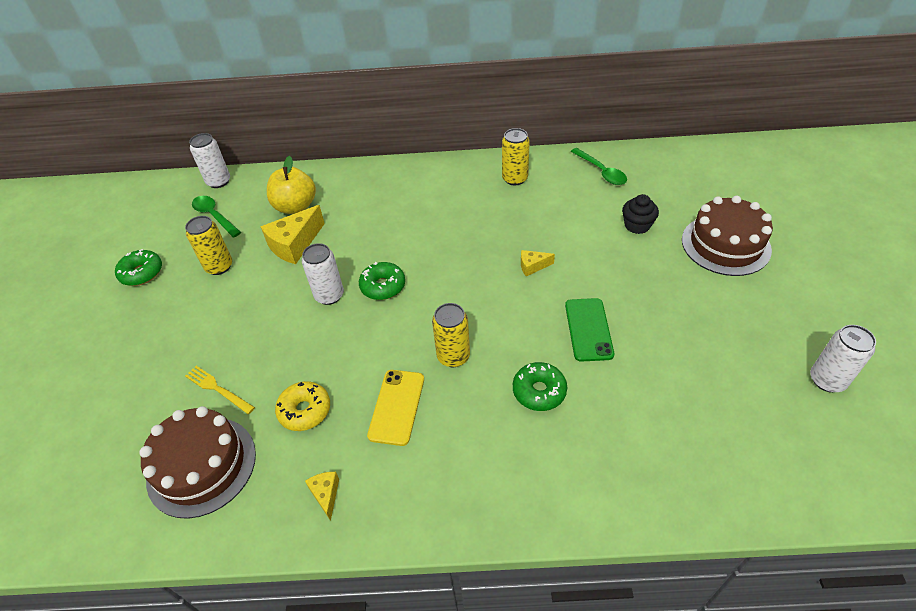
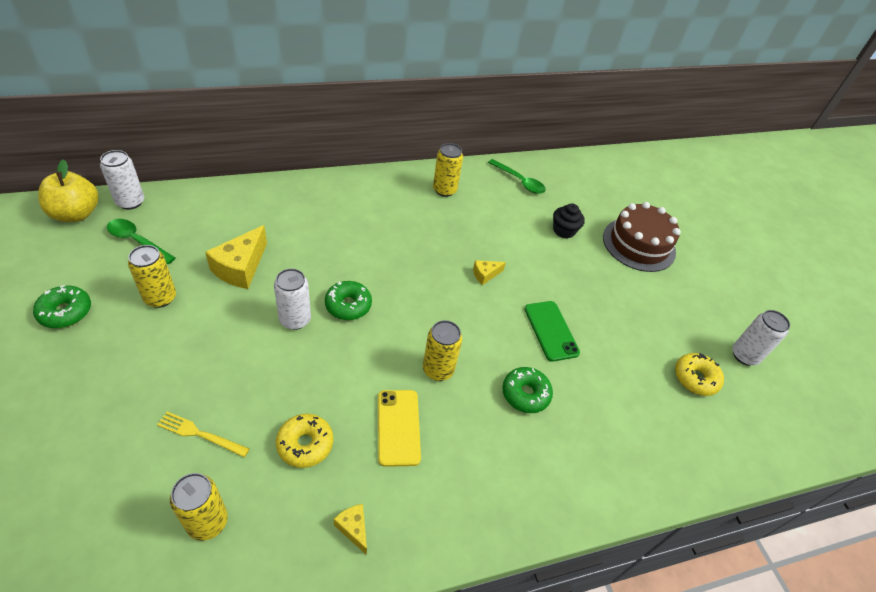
camera: 25 degrees left, 0 degrees up
brown cake [139,406,256,519] -> yellow can [170,473,228,541]
yellow apple [267,156,316,214] -> yellow apple moved to [38,160,99,222]
none -> yellow donut [675,353,724,396]

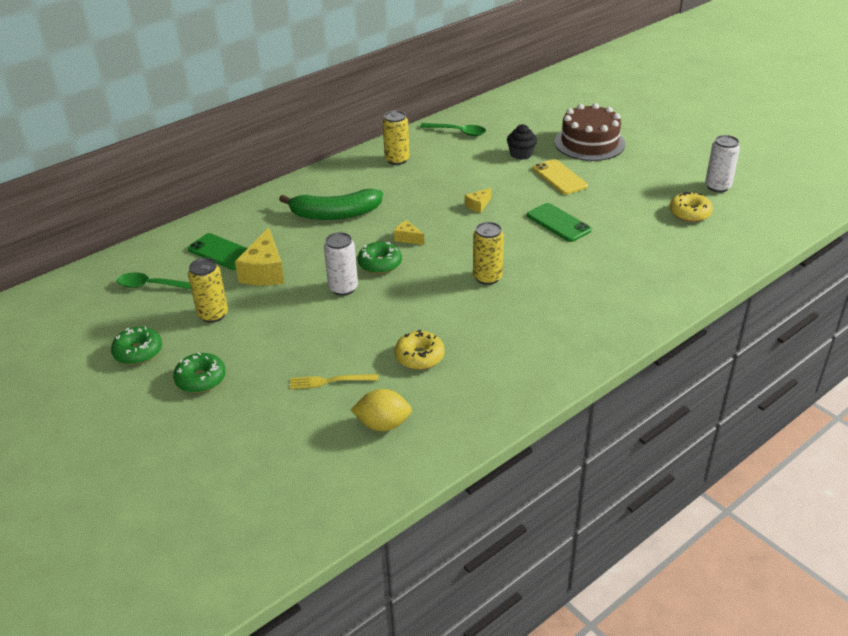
camera: 15 degrees left, 10 degrees down
yellow apple [38,160,99,222] -> none
white can [100,150,144,210] -> none
yellow can [170,473,228,541] -> yellow lemon [351,389,412,431]
yellow cheese [334,504,367,555] -> yellow cheese moved to [394,220,425,245]
yellow phone [378,390,421,467] -> yellow phone moved to [533,159,588,195]
green donut [502,367,553,413] -> green donut moved to [173,352,226,393]
none -> green phone [188,233,248,270]
none -> green banana [279,189,383,220]

